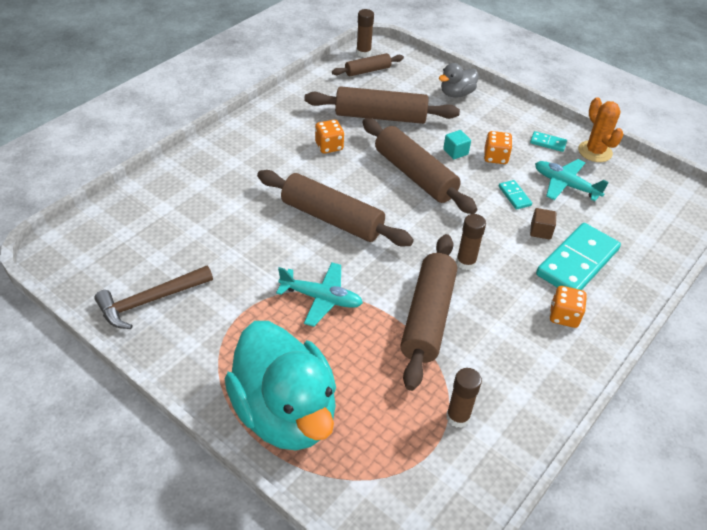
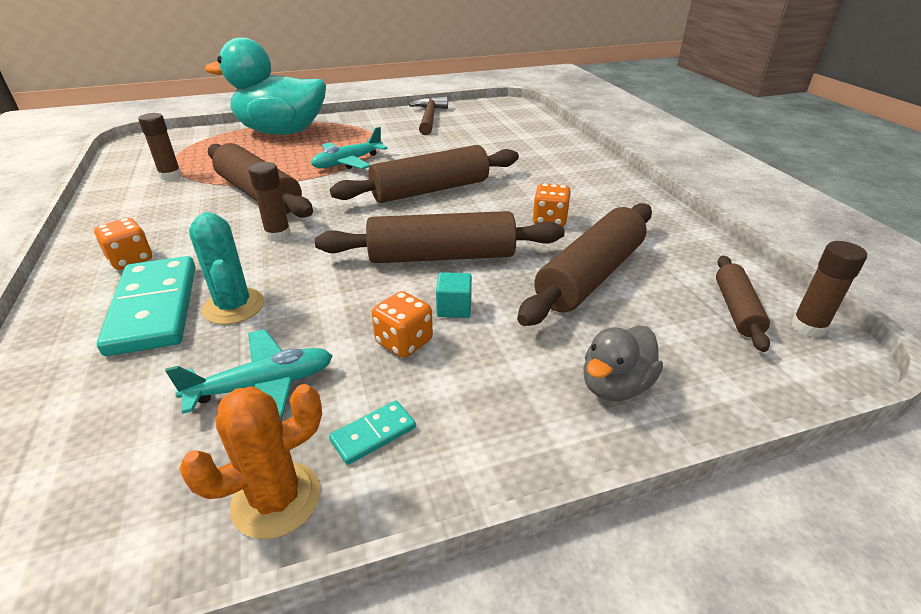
camera: 125 degrees right, 10 degrees down
grey duck [439,63,478,98] -> grey duck turned 135 degrees counterclockwise [583,326,663,401]
turquoise domino [499,180,532,210] -> none
brown cube [530,208,556,240] -> turquoise cactus [189,212,264,325]
orange cactus [578,97,624,162] -> orange cactus turned 45 degrees counterclockwise [179,384,322,539]

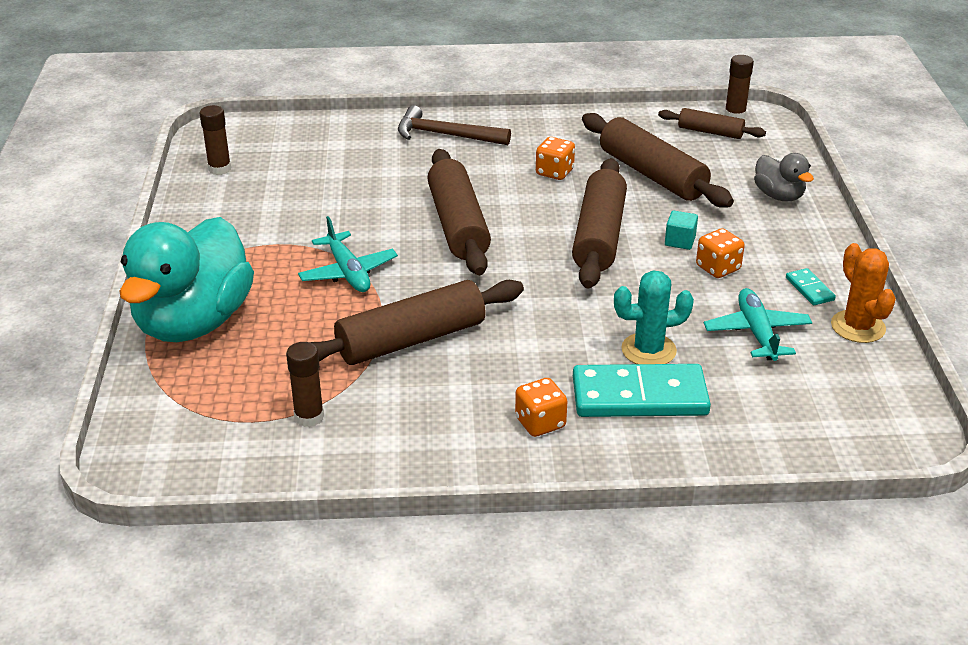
camera: 75 degrees left, 0 degrees up
brown glue stick [248,162,291,241] -> brown glue stick moved to [200,105,231,175]
brown hammer [409,97,448,135] -> brown hammer moved to [398,105,511,145]

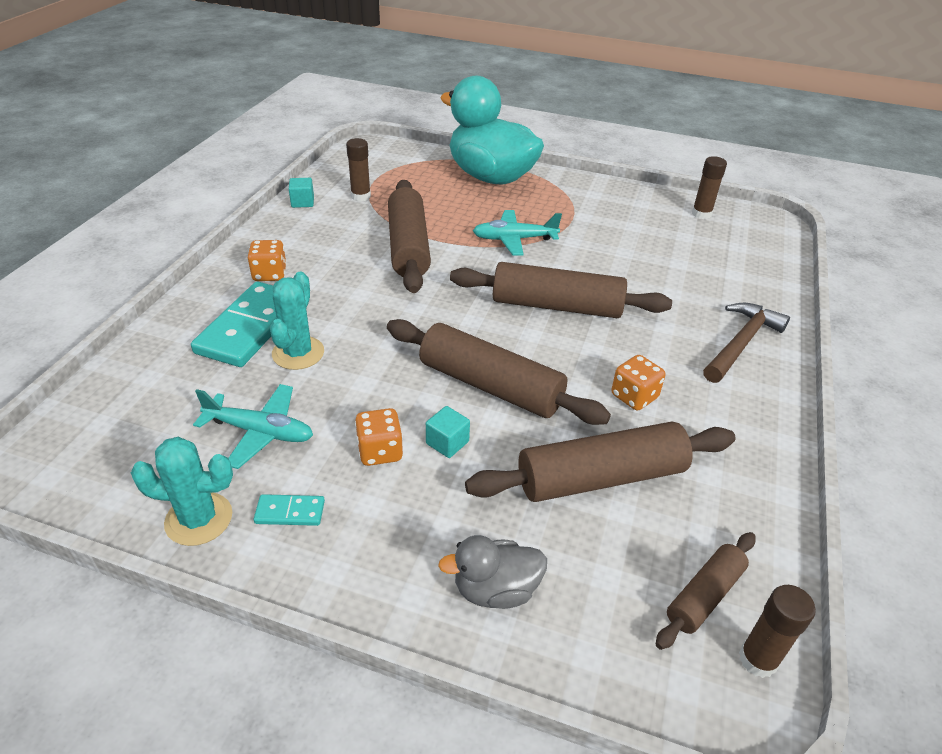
camera: 110 degrees right, 5 degrees up
orange cactus [831,243,896,343] -> turquoise cactus [131,437,233,546]
none -> turquoise cube [289,178,314,208]

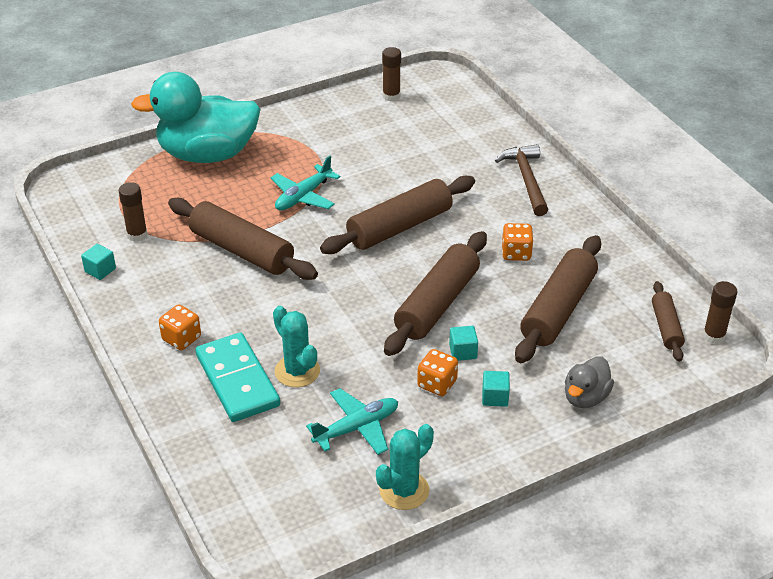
camera: 45 degrees left, 0 degrees up
turquoise domino [254,494,325,526] -> none
brown rolling pin [387,319,611,425] -> brown rolling pin turned 45 degrees counterclockwise [384,231,487,356]
none -> turquoise cube [482,371,510,407]

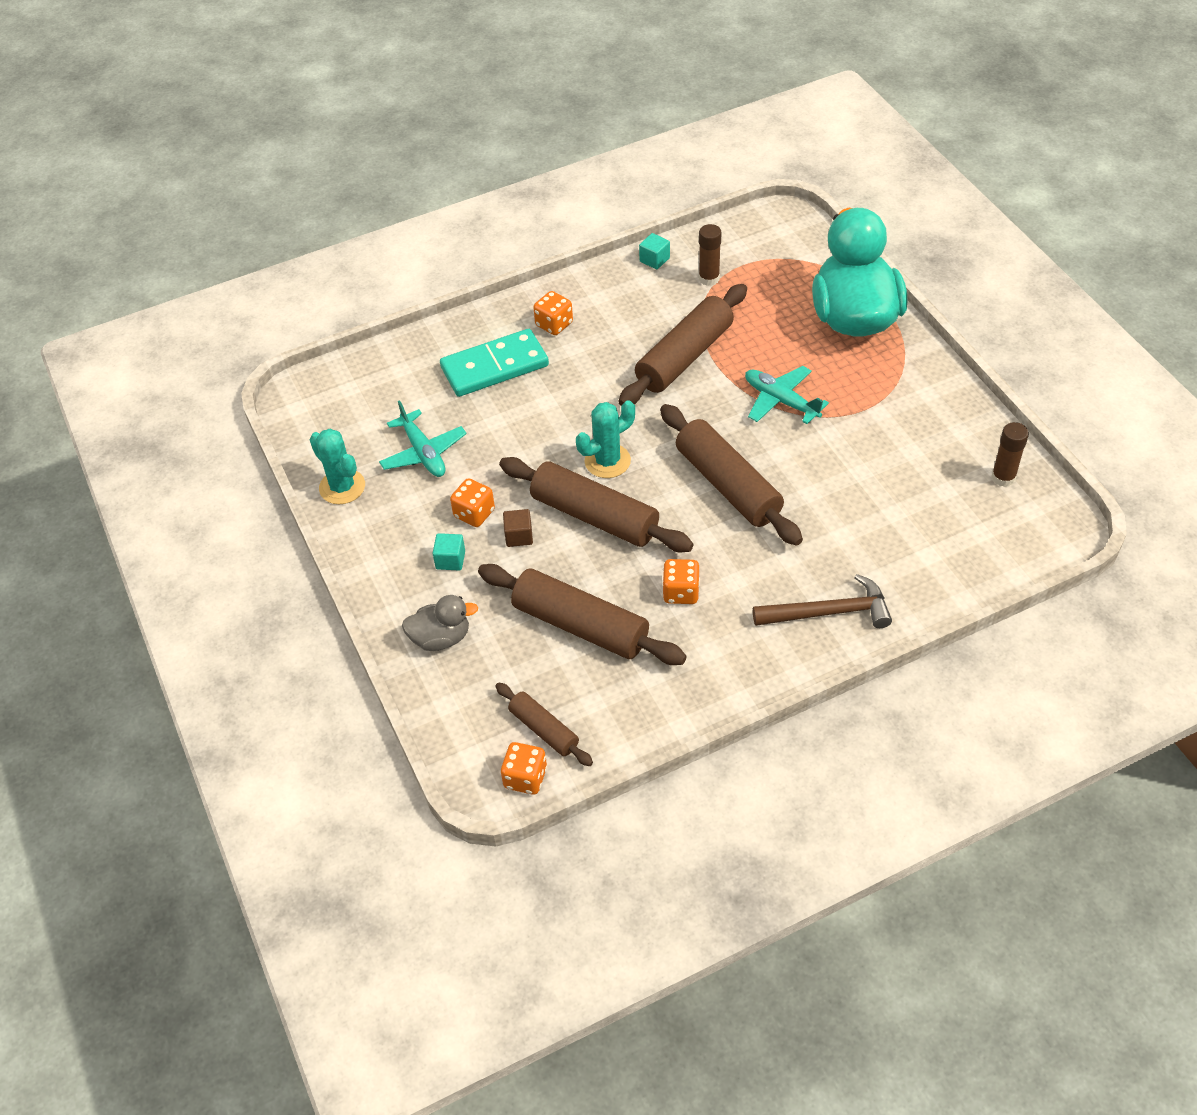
camera: 95 degrees right, 10 degrees up
turquoise cactus [273,306,320,387] -> turquoise cactus moved to [576,400,635,478]
turquoise cube [449,326,478,361] -> brown cube [503,509,533,547]
grey duck [565,356,614,408] -> grey duck turned 135 degrees clockwise [402,595,478,651]
brown rolling pin [652,281,685,362] -> brown rolling pin turned 45 degrees clockwise [496,683,593,766]
brown glue stick [703,281,737,344] -> orange dice [501,742,547,795]

